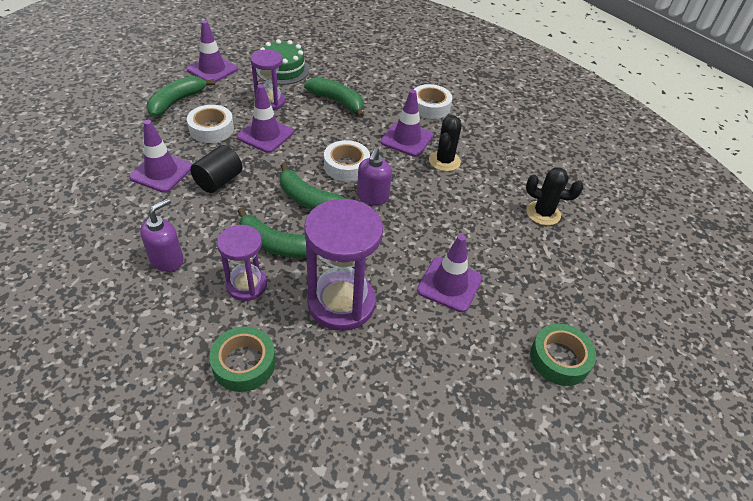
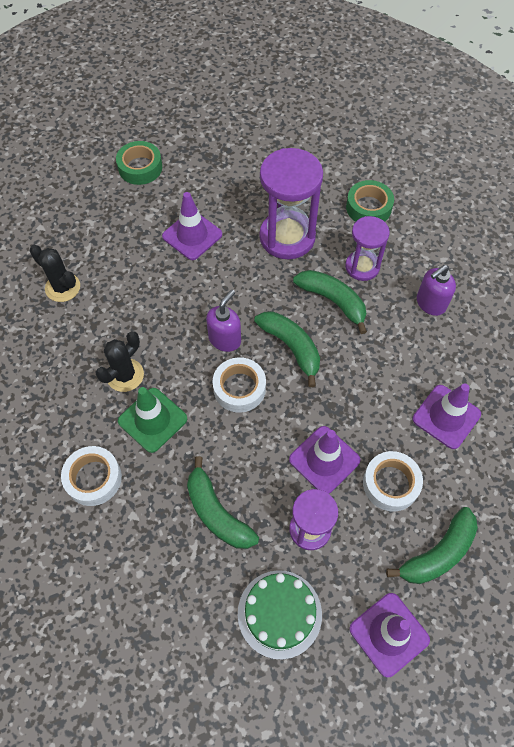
camera: 160 degrees left, 15 degrees up
black cylinder [190,145,242,193] -> none
purple traffic cone [381,90,433,157] -> green traffic cone [118,387,187,453]

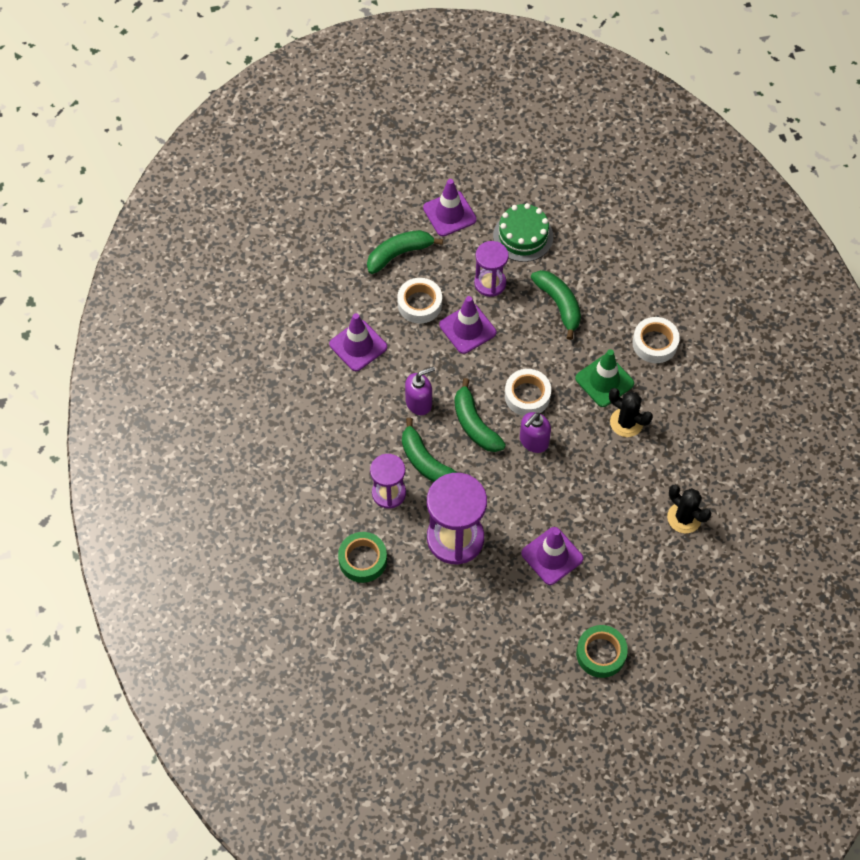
camera: 170 degrees left, 0 degrees up
black cactus [96,331,144,392] -> black cactus turned 75 degrees clockwise [609,388,653,437]
purple soap dispenser [417,265,456,316] -> purple soap dispenser moved to [405,366,435,415]

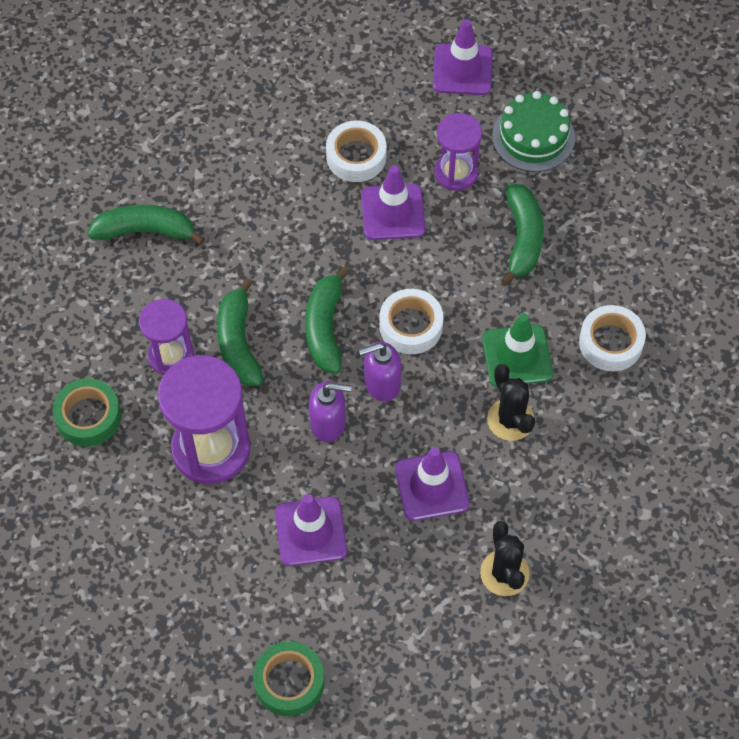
camera: 30 degrees right, 0 degrees up
purple traffic cone [329,313,387,371] -> purple traffic cone moved to [395,447,470,521]
green banana [367,230,443,274] -> green banana moved to [87,205,205,245]
purple soap dispenser [405,366,435,415] -> purple soap dispenser moved to [309,381,351,442]

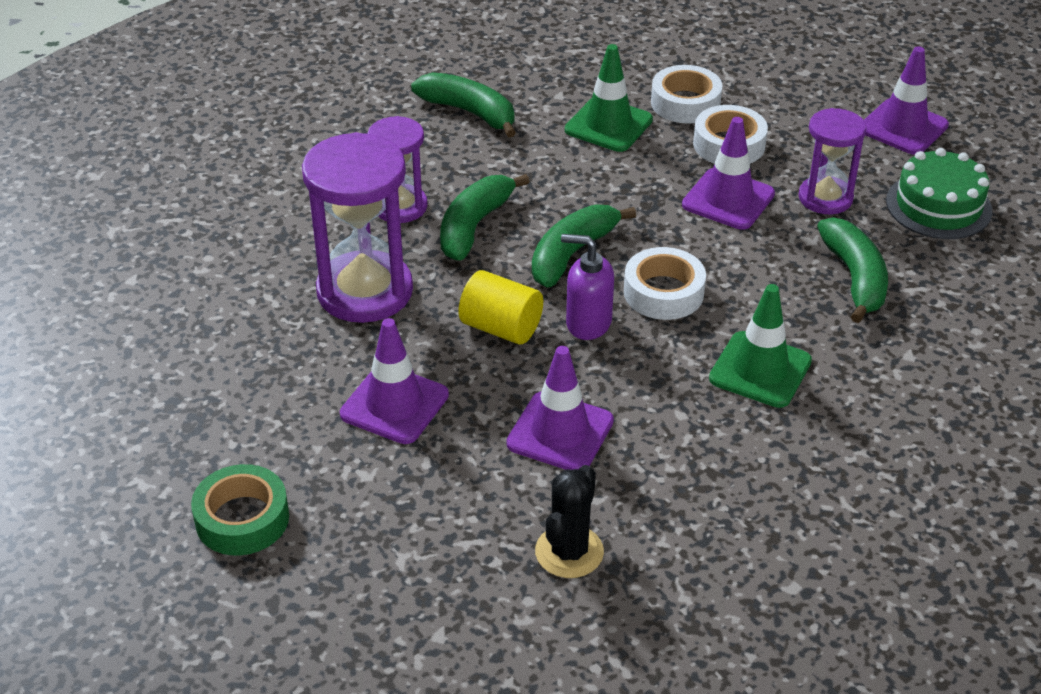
camera: 35 degrees right, 20 degrees down
green tape [53,378,121,447] -> none
purple soap dispenser [309,381,351,442] -> yellow cylinder [458,270,543,344]
black cactus [487,364,535,441] -> none
green banana [501,183,544,286] -> green banana turned 45 degrees counterclockwise [817,217,888,323]
white tape [579,305,646,371] -> white tape moved to [651,65,722,124]
none -> green traffic cone [565,44,653,152]

